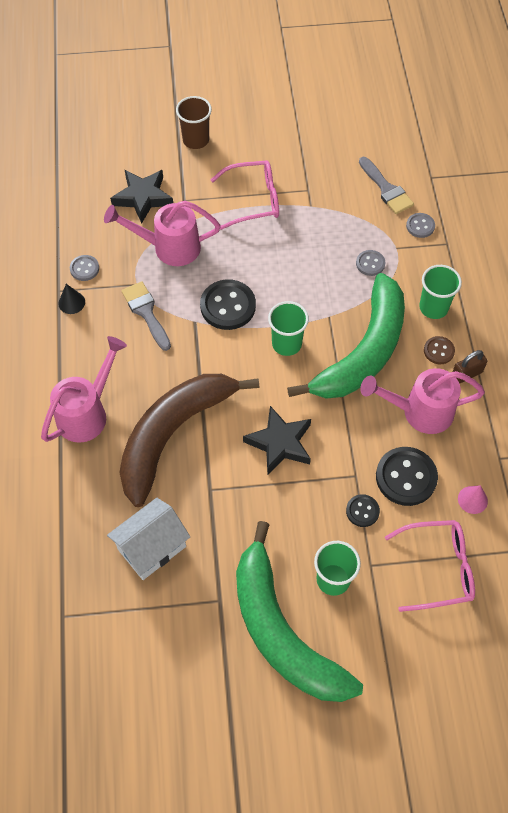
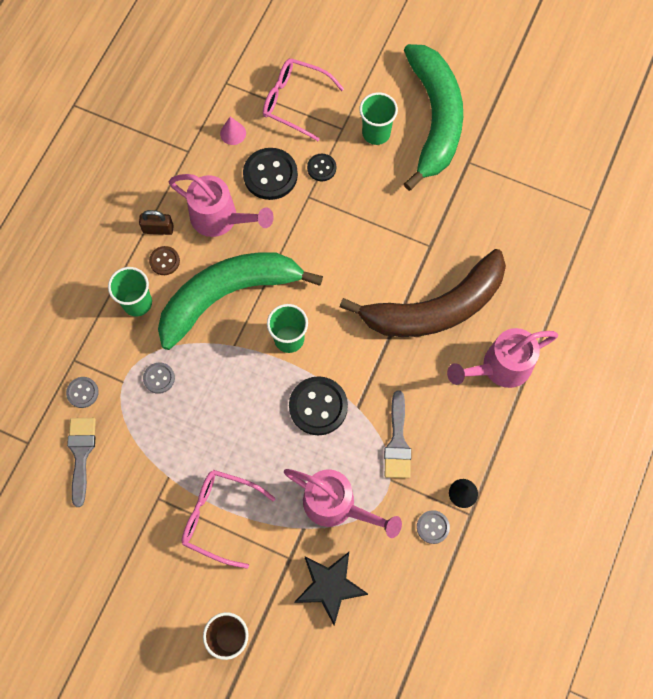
camera: 150 degrees left, 10 degrees up
white house [107,498,190,580] -> none
black star [243,406,311,475] -> none

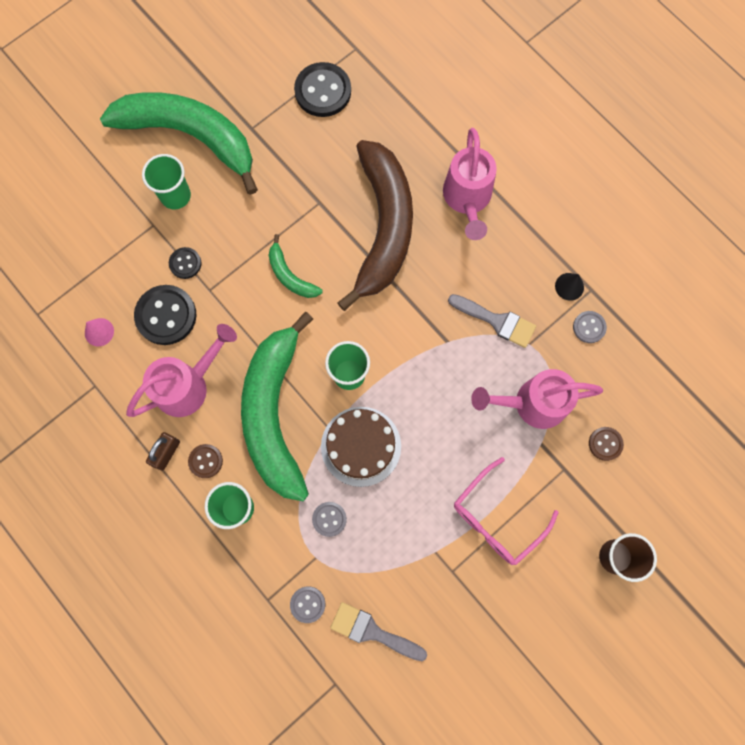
camera: 65 degrees left, 5 degrees up
pink glasses [263,58,344,141] -> none
pink watering can [284,469,402,538] -> pink watering can turned 150 degrees counterclockwise [471,369,603,429]
black button [289,376,348,435] -> black button moved to [294,62,351,117]
black star [295,552,368,626] -> brown button [589,427,624,461]
none -> green banana [269,234,323,298]
none -> brown cake [321,407,401,487]

